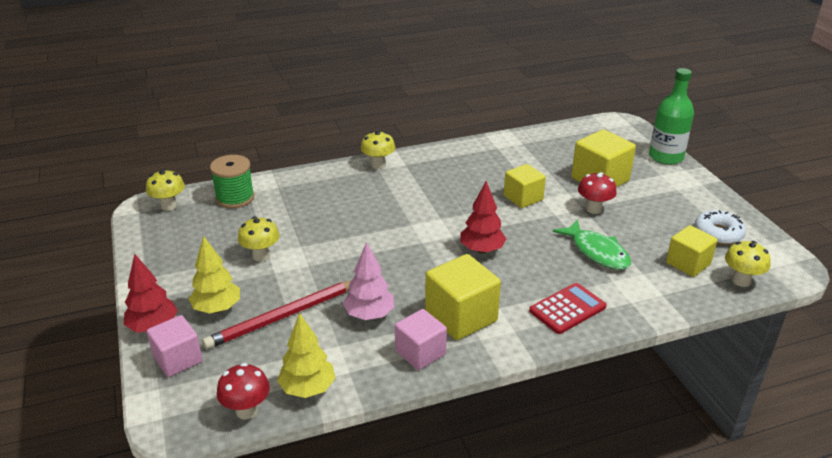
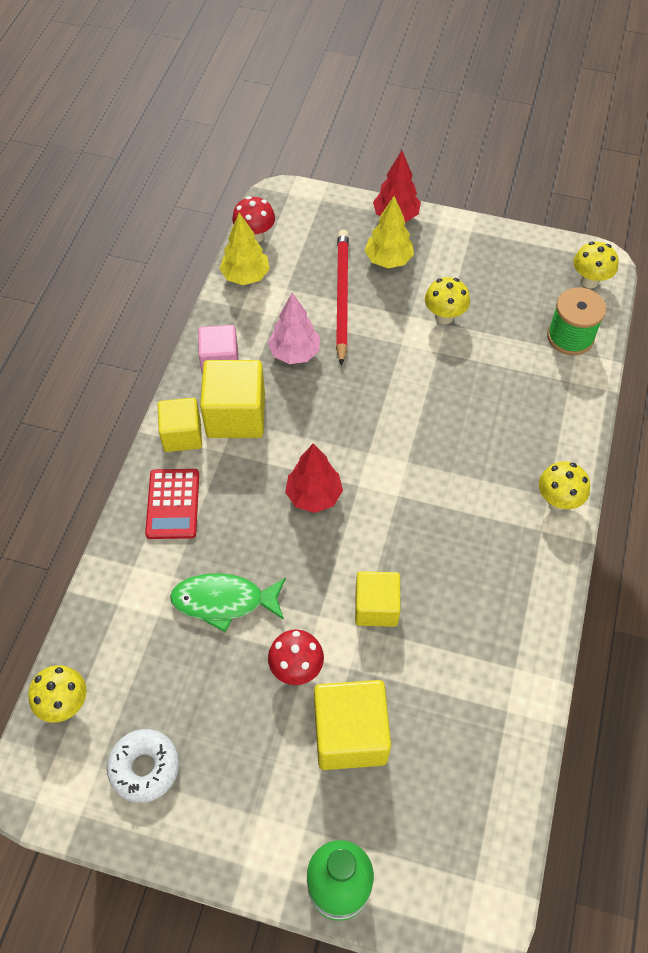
camera: 125 degrees right, 25 degrees up
pink cube [147,315,203,377] -> none
yellow cube [666,225,718,277] -> yellow cube moved to [158,398,202,452]

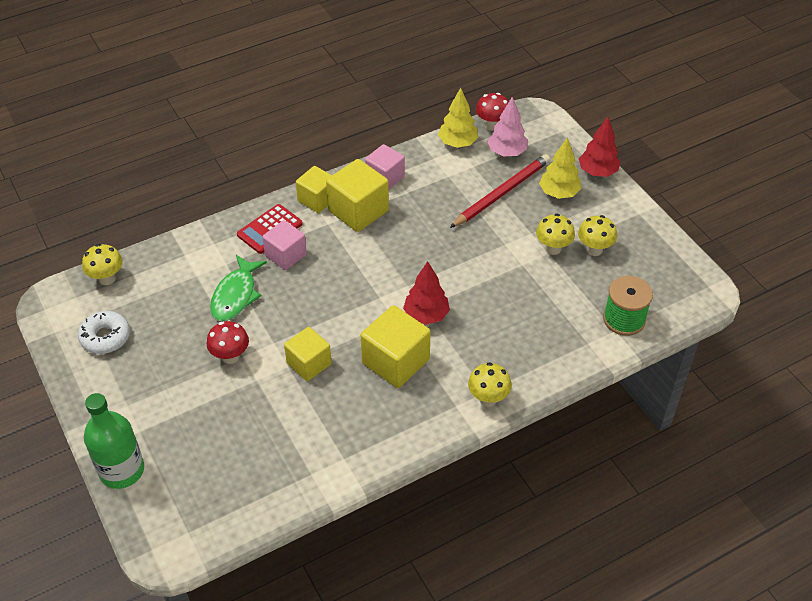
camera: 45 degrees right, 10 degrees down
green fish [170,573,286,632] -> green fish turned 120 degrees counterclockwise [210,255,267,321]
pink tree [268,293,320,364] -> pink tree moved to [487,97,528,157]
red tree [285,443,343,513] -> red tree moved to [403,261,450,325]
yellow cube [314,680,391,770] -> yellow cube moved to [361,305,431,388]
yellow mushroom [573,242,618,288] -> yellow mushroom moved to [578,215,617,256]
none -> pink cube [262,220,307,270]

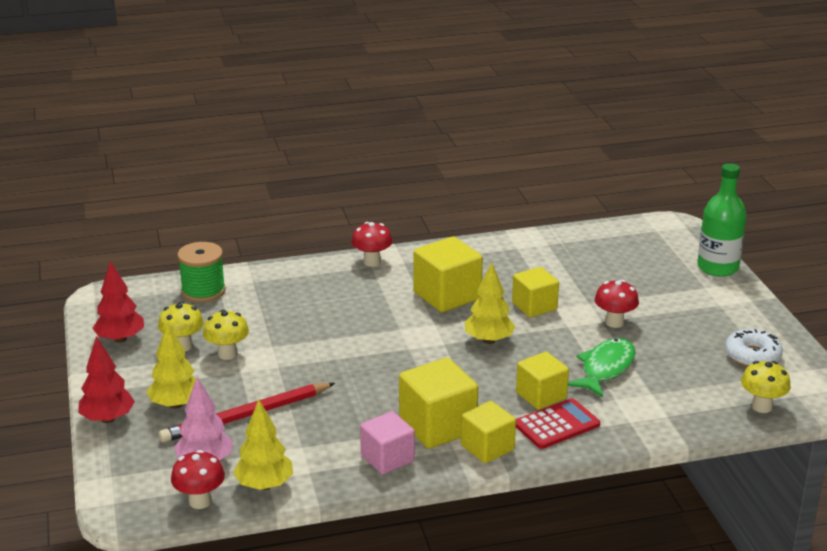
camera: 165 degrees left, 20 degrees down
pink cube [262,220,307,270] -> yellow cube [516,352,569,410]
red tree [403,261,450,325] -> red tree moved to [92,261,144,343]
yellow mushroom [468,362,512,407] -> red mushroom [352,222,392,267]
none -> yellow tree [465,262,516,344]

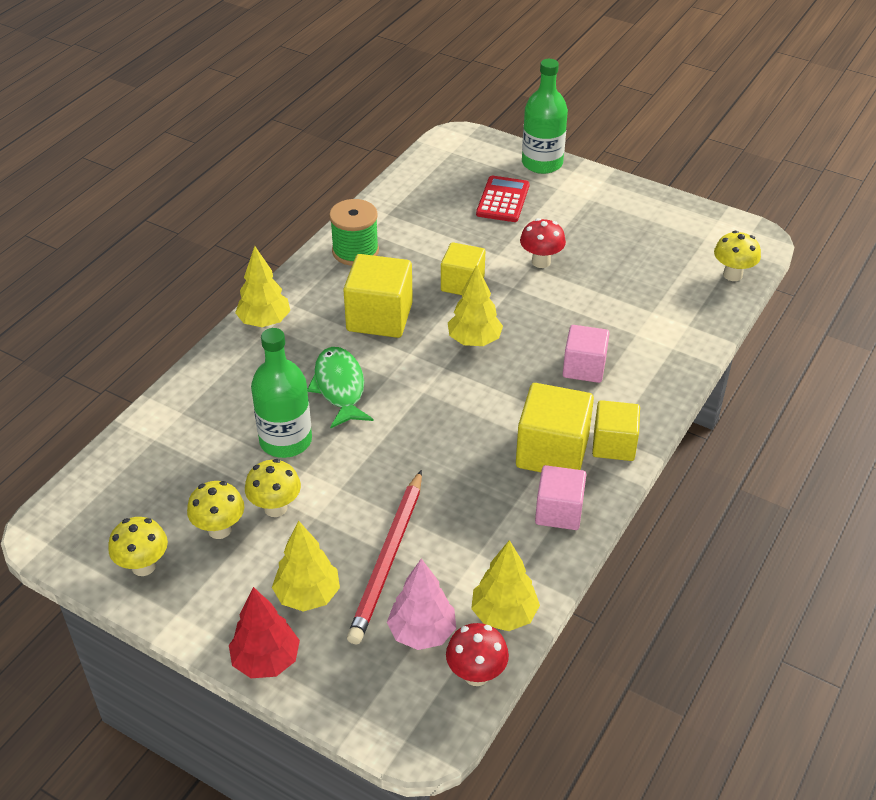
camera: 45 degrees left, 15 degrees up
red tree [92,261,144,343] -> yellow mushroom [108,517,168,576]
green spool [177,242,226,302] -> green spool moved to [329,199,379,266]
red mushroom [352,222,392,267] -> yellow tree [235,246,290,327]
yellow cube [516,352,569,410] -> pink cube [563,325,610,383]
red calculator [516,398,600,449] -> red calculator moved to [476,176,530,222]
green fish [568,338,636,397] -> green fish moved to [307,347,374,429]
white donut [725,329,783,367] -> none
none -> green bottle [251,328,312,458]

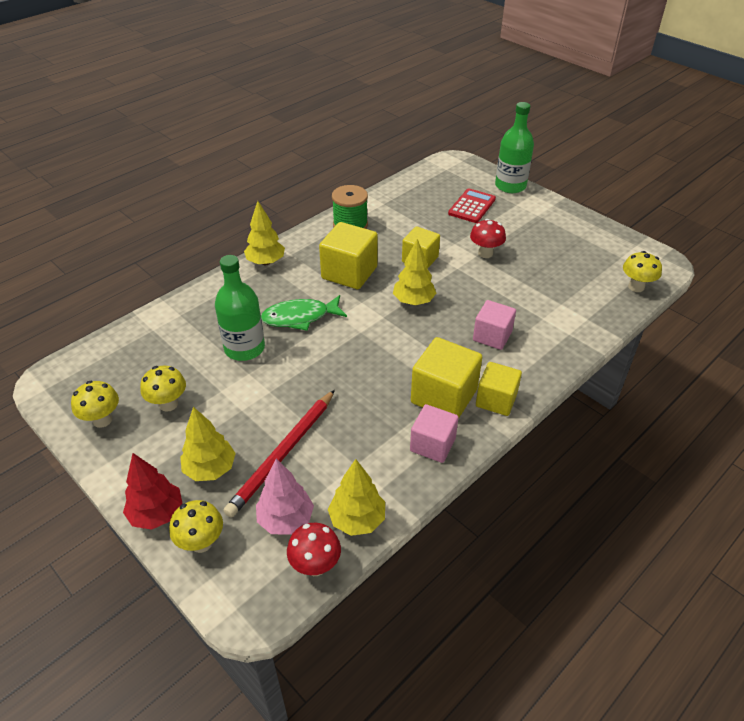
camera: 15 degrees right, 0 degrees up
yellow mushroom [245,459,301,517] -> yellow mushroom moved to [169,500,223,553]
green fish [307,347,374,429] -> green fish turned 105 degrees counterclockwise [261,295,347,331]

